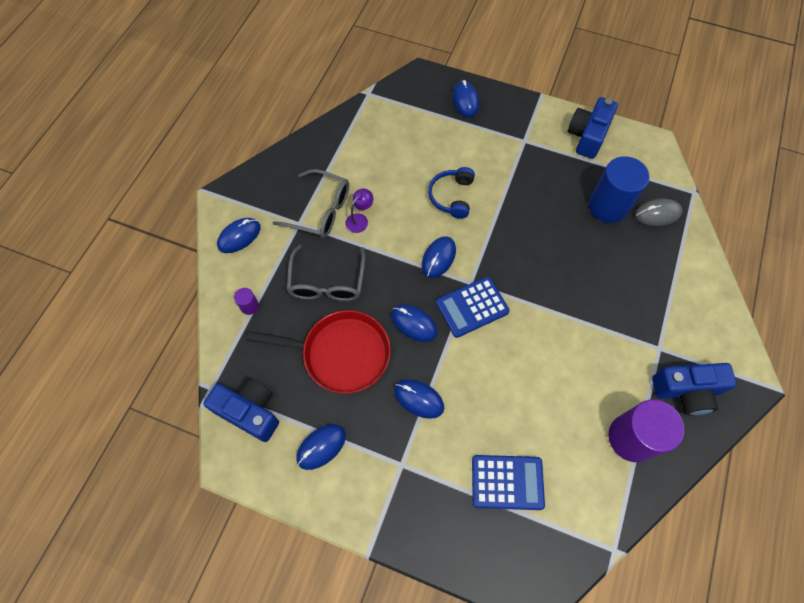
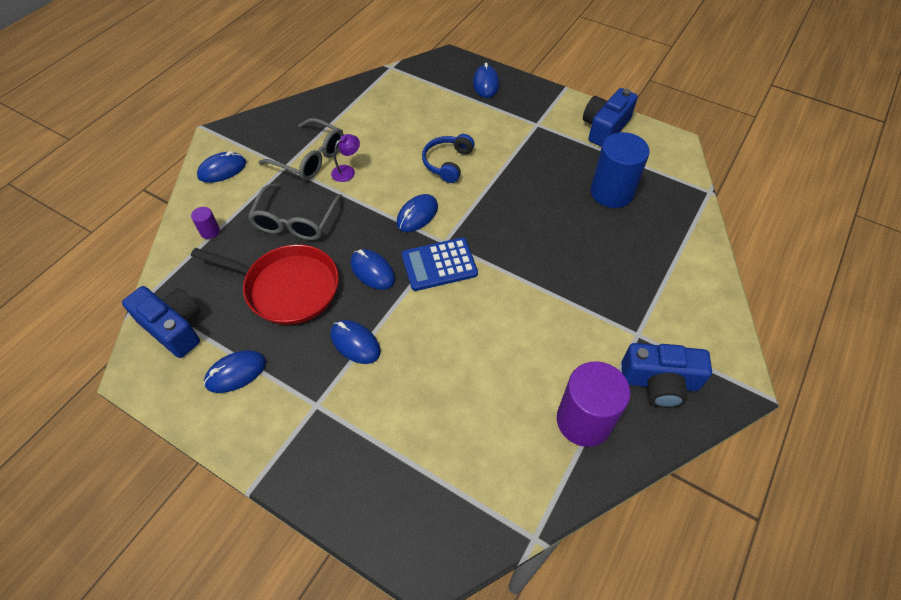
camera: 10 degrees right, 10 degrees down
blue calculator [472,455,545,510] -> none
grey mouse [635,198,683,226] -> none

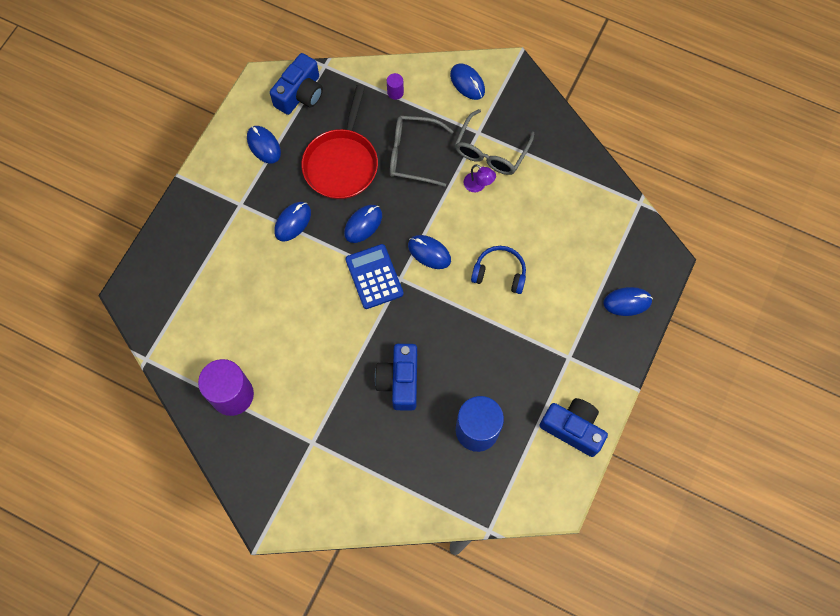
camera: 85 degrees right, 15 degrees up
blue camera [621,343,712,408] -> blue camera moved to [375,344,417,411]

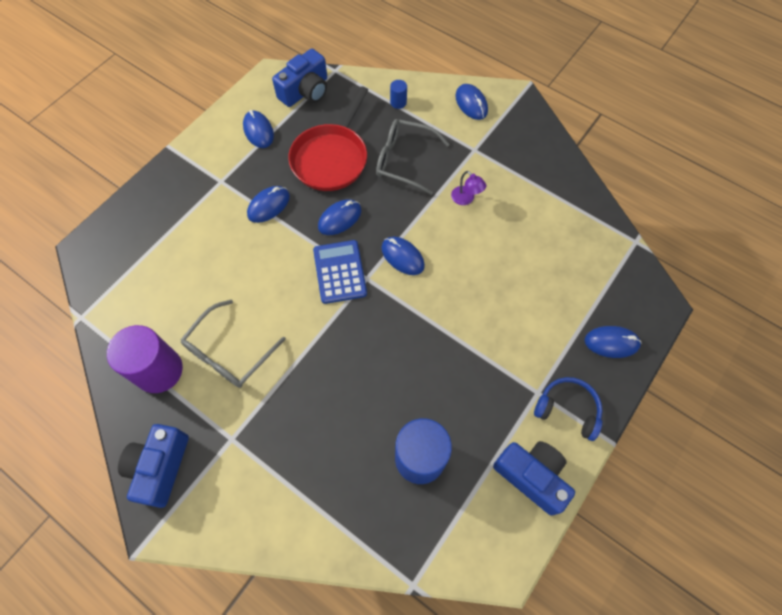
camera: 10 degrees right, 5 degrees down
blue camera [375,344,417,411] -> blue camera moved to [118,424,189,508]
purple cylinder [387,73,404,100] -> blue cylinder [390,80,407,109]
grey glasses [455,109,534,175] -> grey glasses moved to [180,299,286,388]
blue headphones [471,246,526,294] -> blue headphones moved to [534,377,603,441]

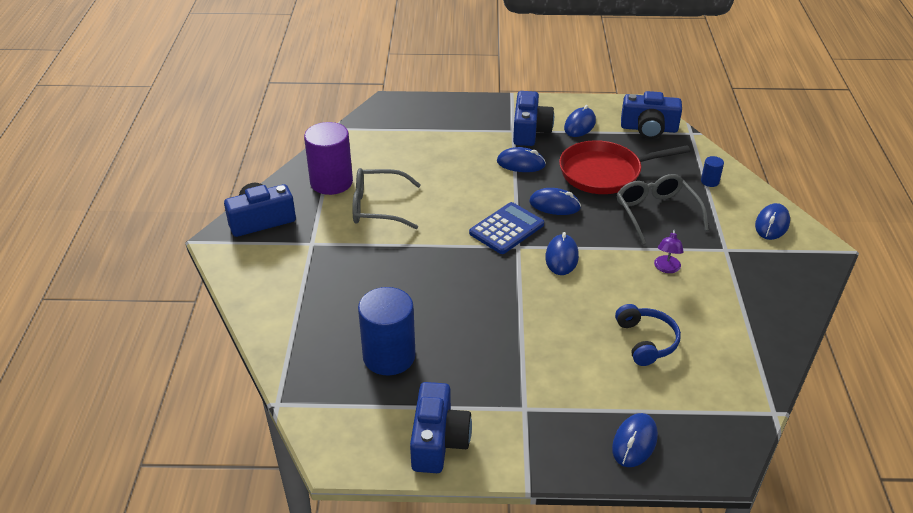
camera: 55 degrees right, 25 degrees down
blue headphones [534,377,603,441] -> blue headphones moved to [615,304,681,366]
blue mouse [584,326,641,358] -> blue mouse turned 60 degrees clockwise [612,413,658,467]
none -> blue camera [513,91,554,146]

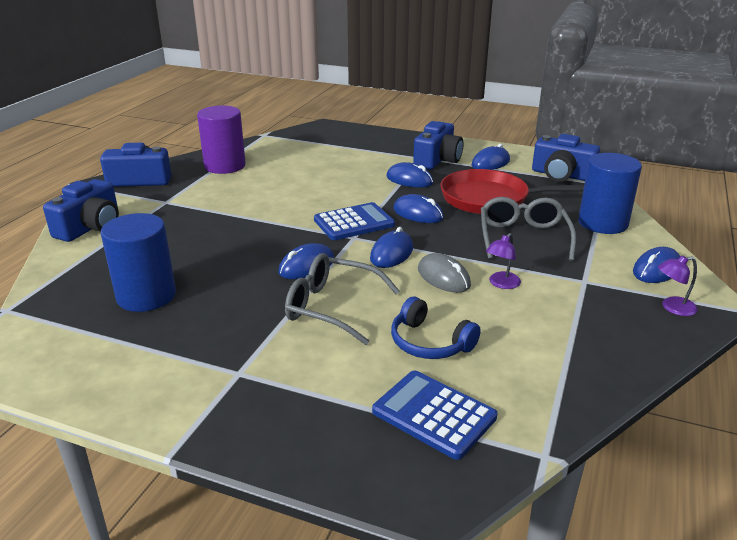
camera: 20 degrees right, 10 degrees down
grey glasses [352,168,421,229] -> grey glasses moved to [285,253,400,345]
blue camera [410,382,472,473] -> blue camera moved to [43,179,119,242]
blue mouse [612,413,658,467] -> blue mouse moved to [279,243,334,279]
blue headphones [615,304,681,366] -> blue headphones turned 120 degrees clockwise [391,297,481,359]
blue cylinder [701,156,724,187] -> blue cylinder [578,153,642,234], size x2.33
none -> blue calculator [372,370,497,460]
none -> grey mouse [418,253,471,293]
none -> purple lamp [658,255,698,316]

